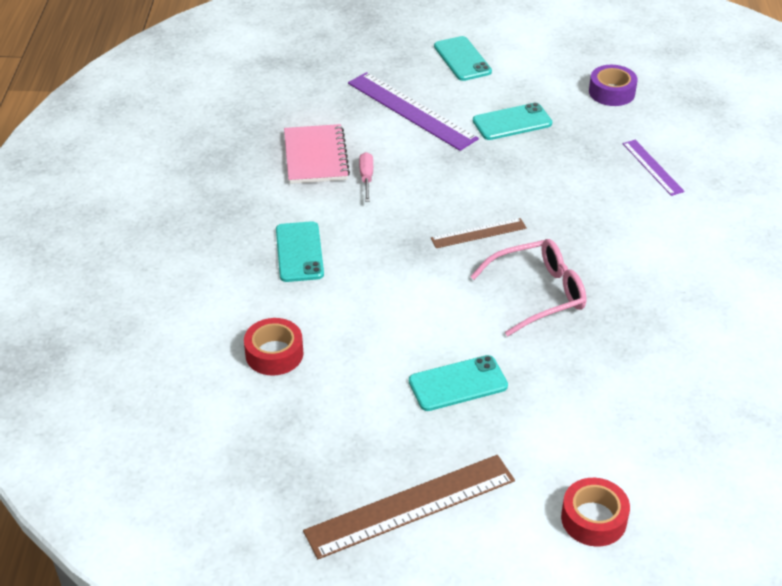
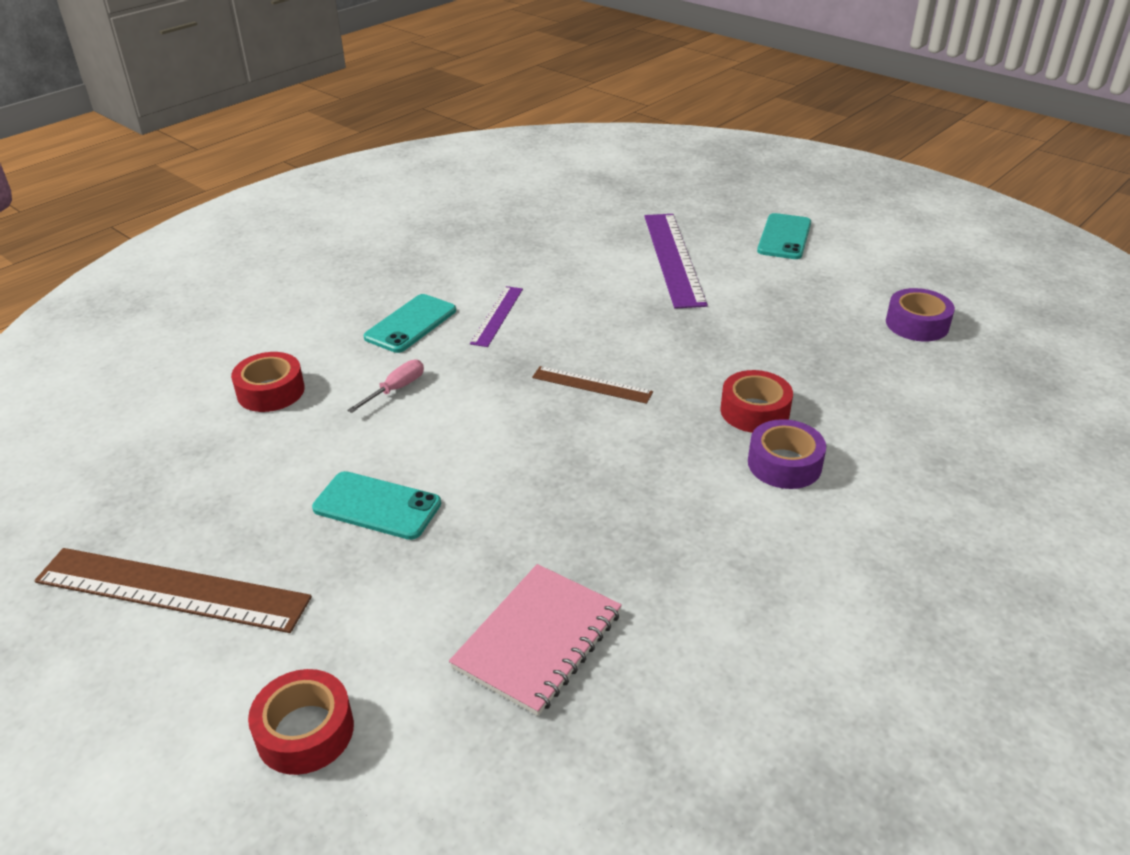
camera: 40 degrees right, 5 degrees down
pink notebook [284,124,350,184] -> pink notebook moved to [449,564,622,716]
pink screwdriver [359,152,373,202] -> pink screwdriver moved to [347,360,424,413]
pink glasses [470,239,586,336] -> none
turquoise phone [473,103,552,140] -> none
purple ruler [623,140,685,196] -> purple ruler moved to [470,286,523,347]
none -> red tape [720,370,793,433]
none -> purple tape [748,419,826,489]

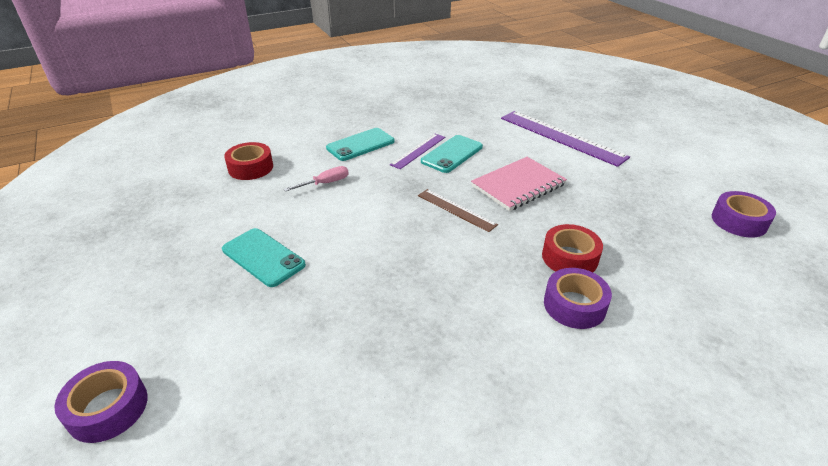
camera: 20 degrees right, 0 degrees up
brown ruler [34,548,312,633] -> none
red tape [248,669,354,775] -> purple tape [54,361,148,443]
pink notebook [449,564,622,716] -> pink notebook moved to [471,157,567,211]
purple ruler [644,214,708,309] -> purple ruler turned 60 degrees counterclockwise [501,111,630,167]
turquoise phone [757,213,811,259] -> turquoise phone moved to [421,135,483,173]

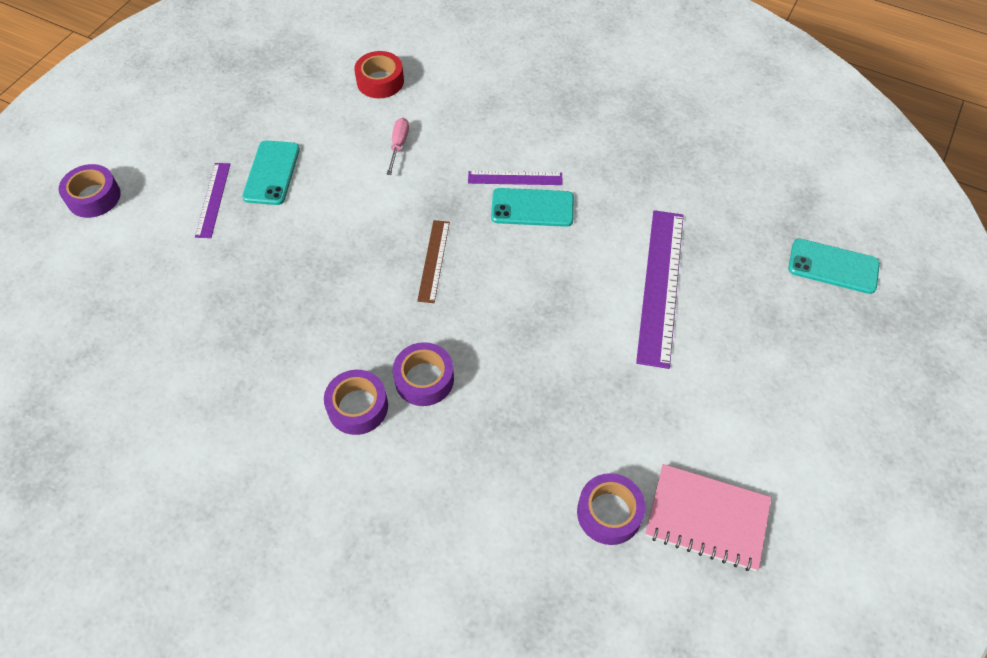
camera: 55 degrees right, 20 degrees up
pink screwdriver [284,166,349,191] -> pink screwdriver turned 105 degrees counterclockwise [386,118,409,175]
turquoise phone [326,128,394,161] -> turquoise phone moved to [788,238,880,294]
pink notebook [471,157,567,211] -> pink notebook moved to [645,464,771,571]
red tape [542,224,603,272] -> purple tape [393,342,454,406]
none -> purple ruler [195,163,230,238]

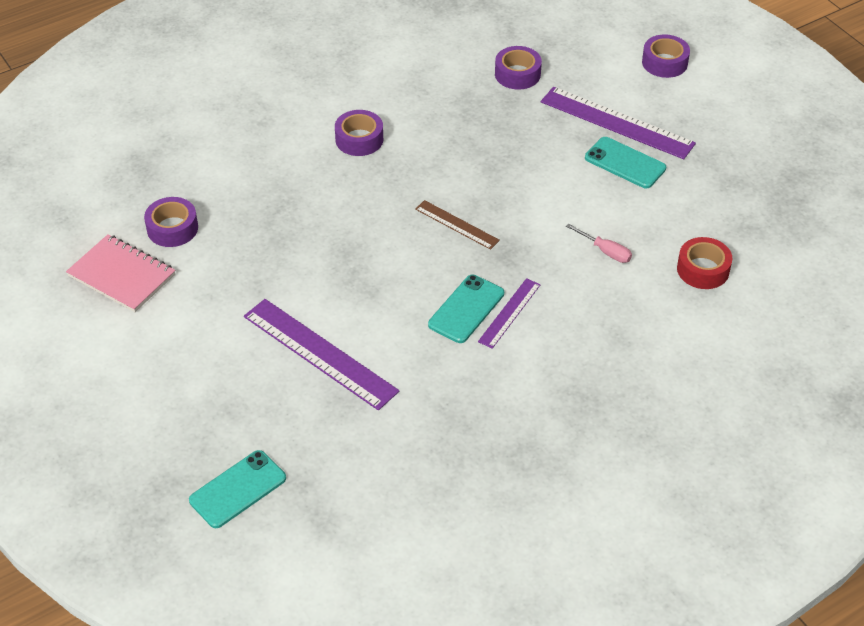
camera: 120 degrees right, 10 degrees down
purple ruler [195,163,230,238] -> purple ruler [541,87,696,159], size x1.83
purple tape [393,342,454,406] -> purple tape moved to [495,46,542,90]
pink notebook [645,464,771,571] -> pink notebook turned 75 degrees clockwise [66,234,175,312]

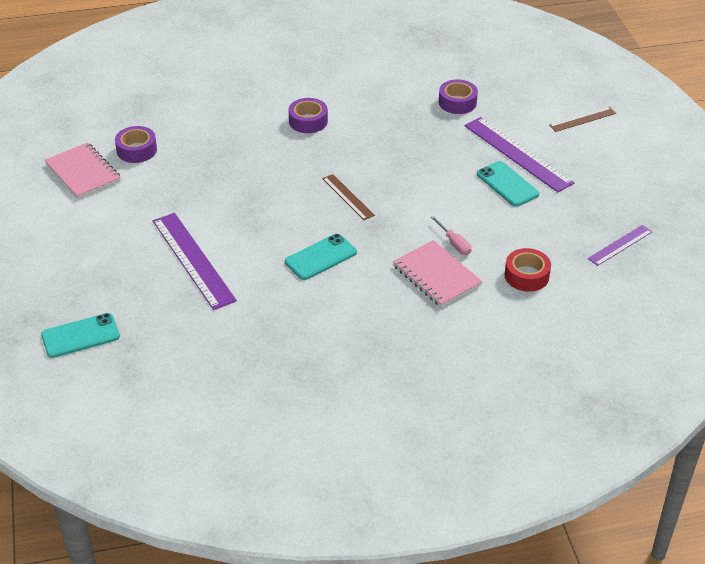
camera: 20 degrees right, 5 degrees down
purple ruler [478,278,541,349] -> purple ruler moved to [588,225,652,266]
purple tape [642,34,690,78] -> brown ruler [549,107,616,132]
none -> pink notebook [393,240,483,307]

